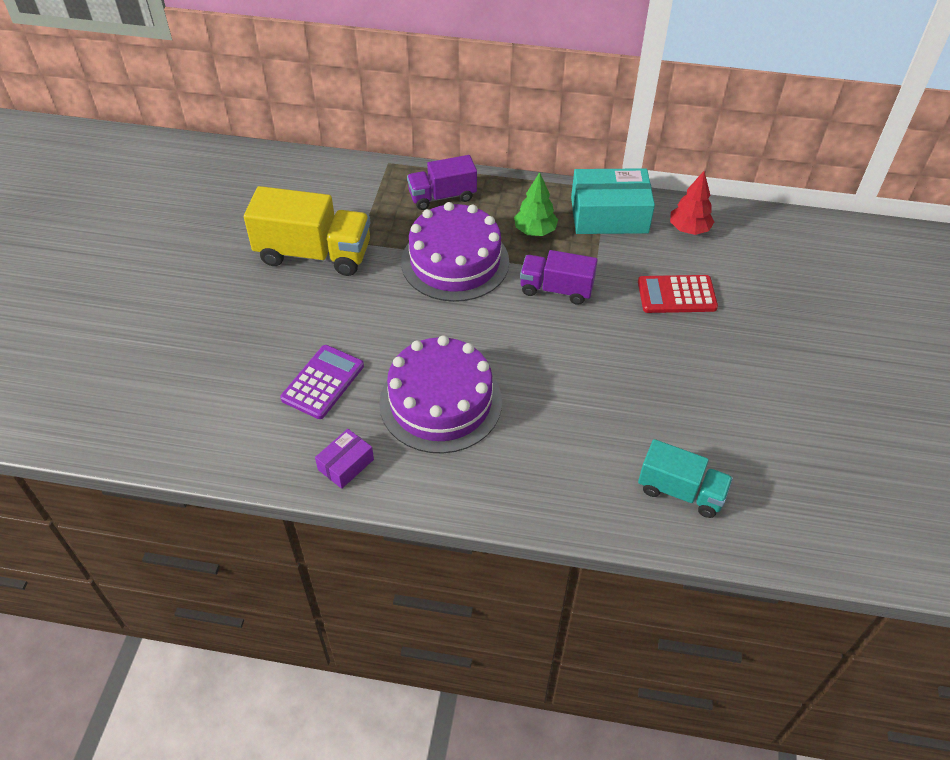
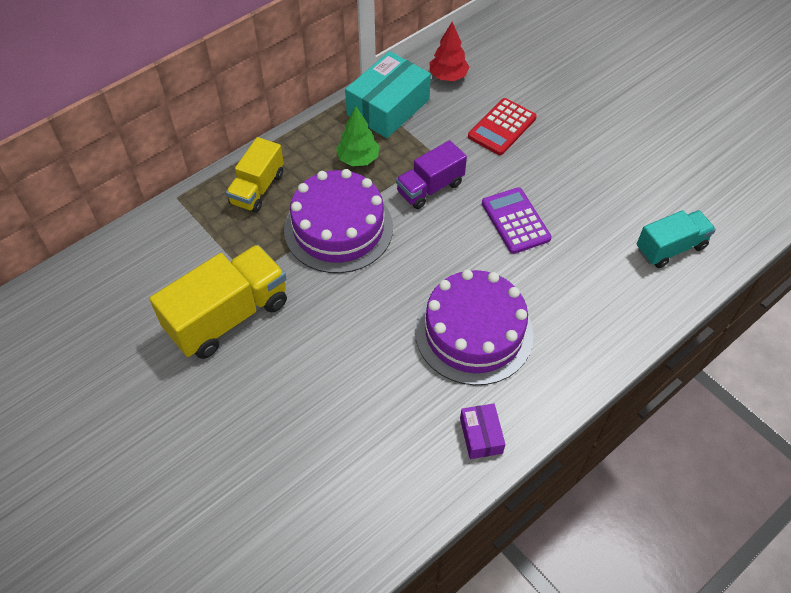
camera: 50 degrees left, 5 degrees up
purple calculator [280,345,364,419] -> purple calculator moved to [482,187,552,254]
purple truck [407,155,477,210] -> yellow truck [226,137,284,213]

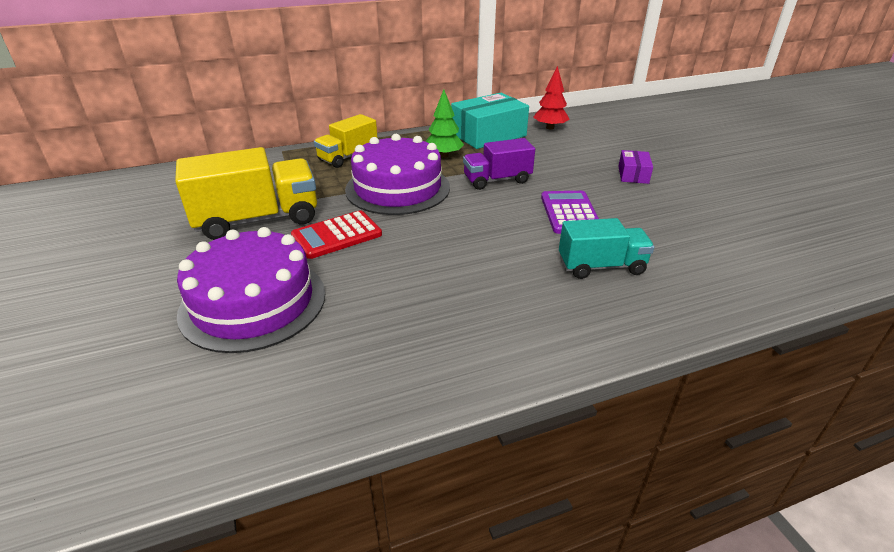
camera: 20 degrees right, 20 degrees down
purple cake [415,269,534,385] -> purple cake moved to [177,227,325,353]
purple box [460,404,505,459] -> purple box moved to [618,150,653,184]
red calculator [468,98,537,155] -> red calculator moved to [291,210,382,259]
turquoise truck [637,210,716,268] -> turquoise truck moved to [559,218,655,279]

